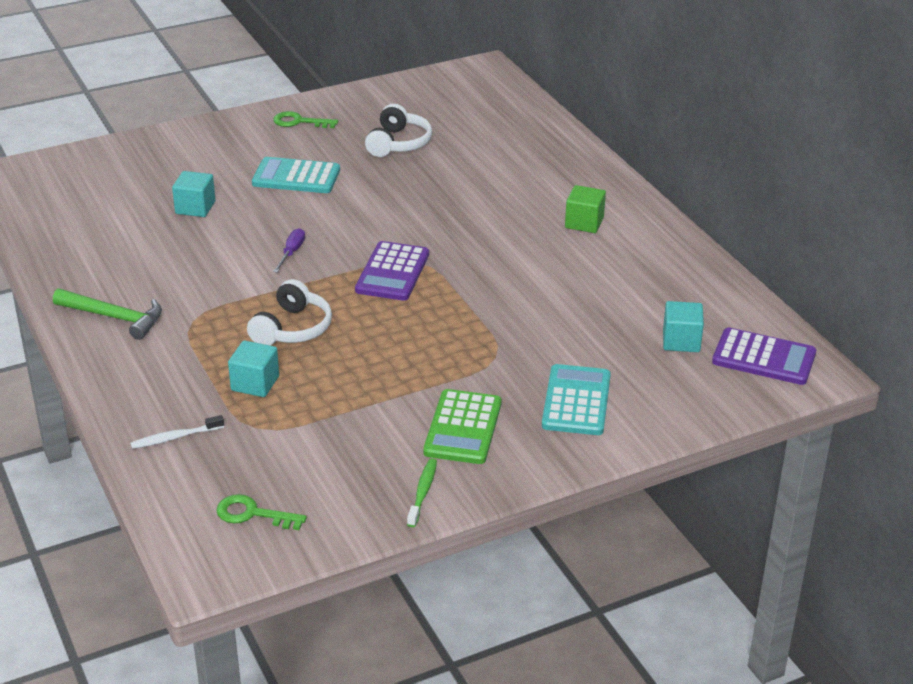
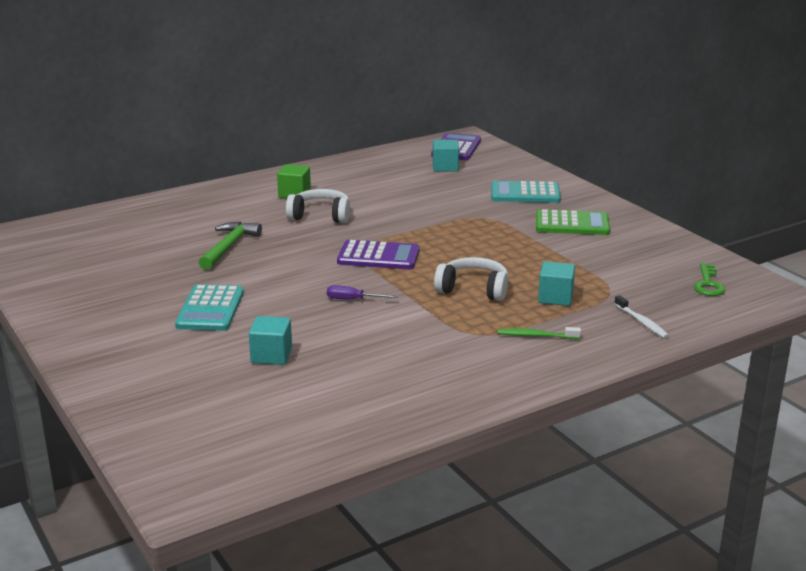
camera: 95 degrees left, 10 degrees down
green hammer [53,289,162,340] -> green hammer moved to [199,222,262,270]
green key [273,111,338,128] -> none
white headphones [365,104,432,157] -> white headphones moved to [286,189,350,223]
green toothbrush [407,459,437,527] -> green toothbrush moved to [498,327,581,339]

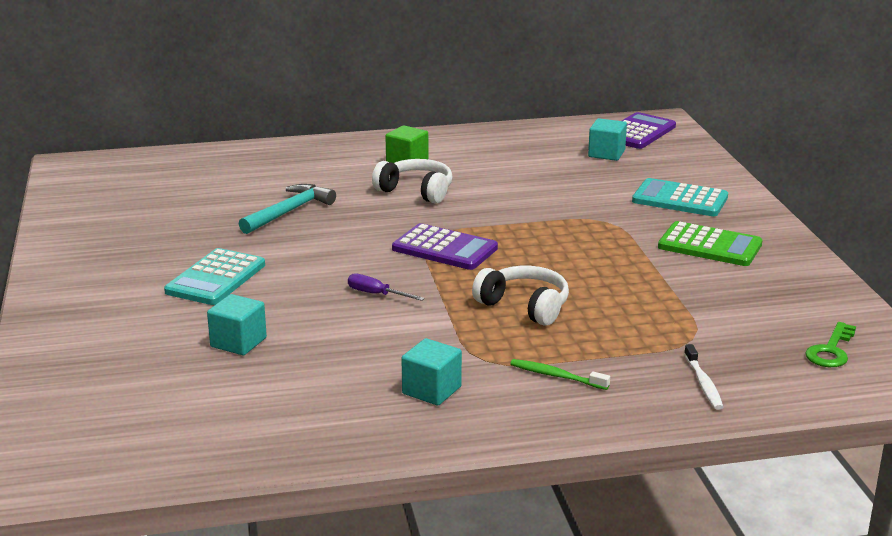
camera: 20 degrees right, 0 degrees up
green hammer [199,222,262,270] -> turquoise hammer [239,184,336,234]
turquoise cube [538,261,575,306] -> turquoise cube moved to [401,338,462,406]

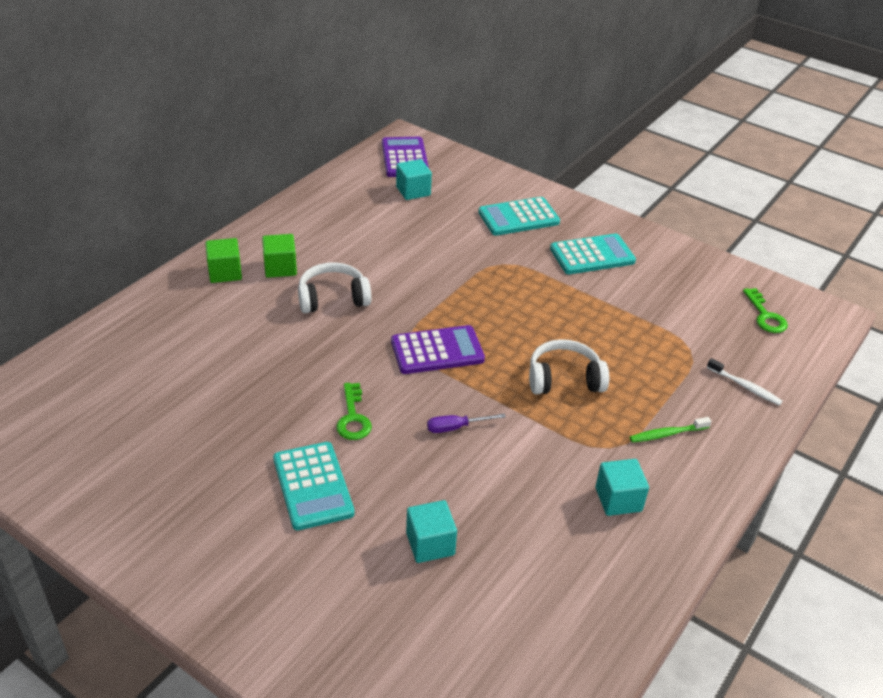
camera: 45 degrees left, 15 degrees up
turquoise hammer [239,184,336,234] -> none
green calculator [658,221,763,266] -> turquoise calculator [550,234,636,274]
none -> green cube [205,238,242,283]
none -> green key [336,383,372,440]

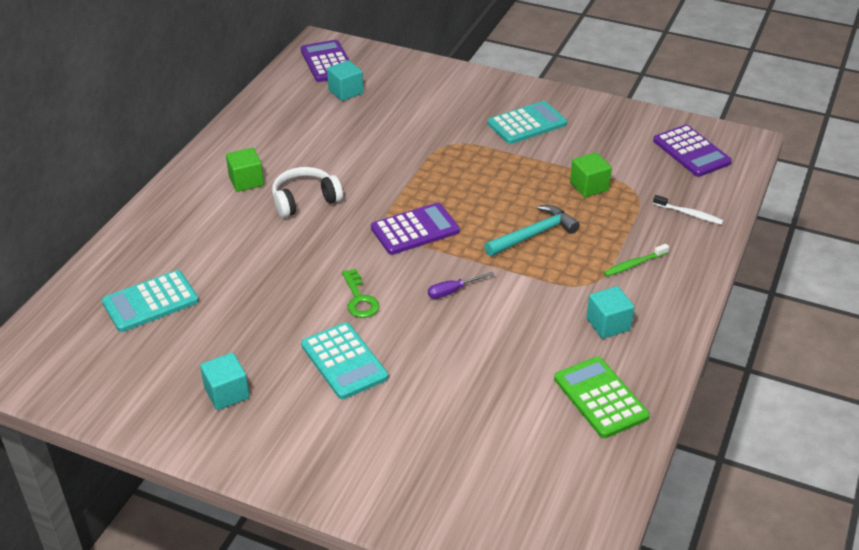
camera: 10 degrees left, 0 degrees up
green cube [205,238,242,283] -> green cube moved to [570,152,612,197]
turquoise cube [406,500,457,563] -> turquoise cube moved to [200,353,250,410]
turquoise calculator [478,197,560,236] -> turquoise calculator moved to [102,270,199,332]
white headphones [529,339,609,394] -> turquoise hammer [484,205,580,256]
green key [743,288,788,333] -> purple calculator [653,125,732,177]
none -> green calculator [554,357,650,438]

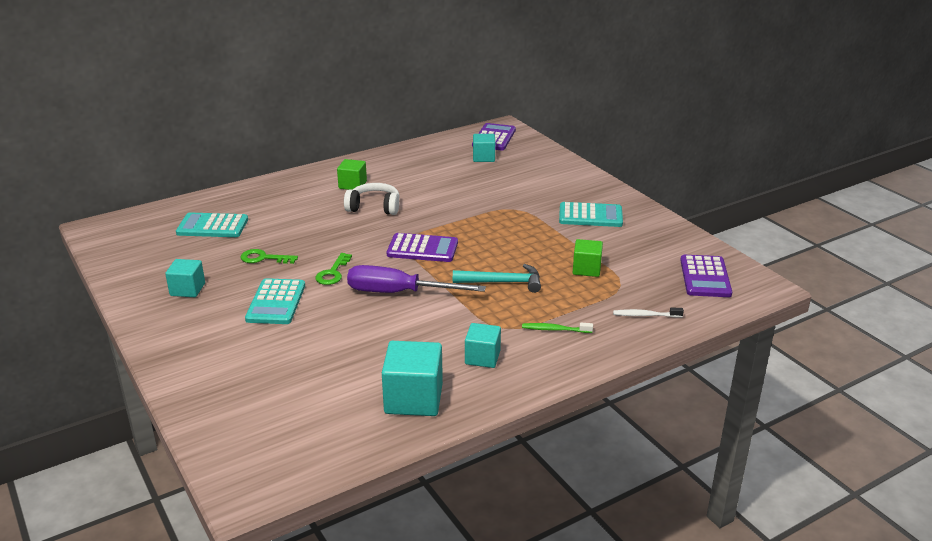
camera: 35 degrees right, 10 degrees down
purple screwdriver [428,272,494,299] -> purple screwdriver [347,265,486,293], size x2.25
green calculator [554,357,650,438] -> turquoise cube [382,341,443,416]
white toothbrush [653,195,724,225] -> white toothbrush turned 120 degrees clockwise [613,308,684,318]
none -> green key [240,249,298,264]

